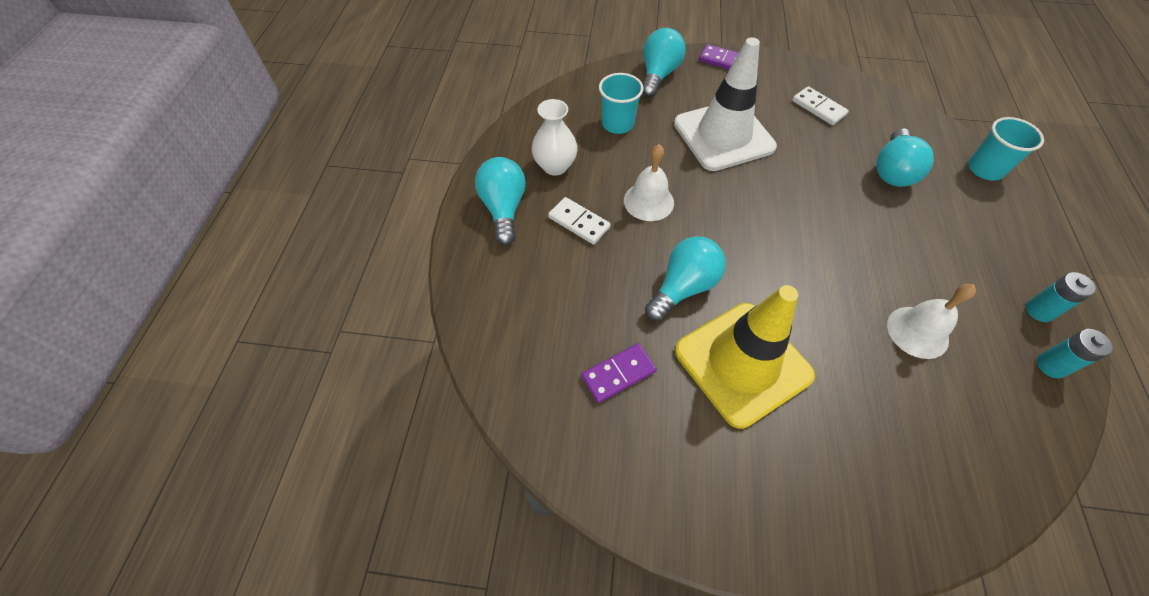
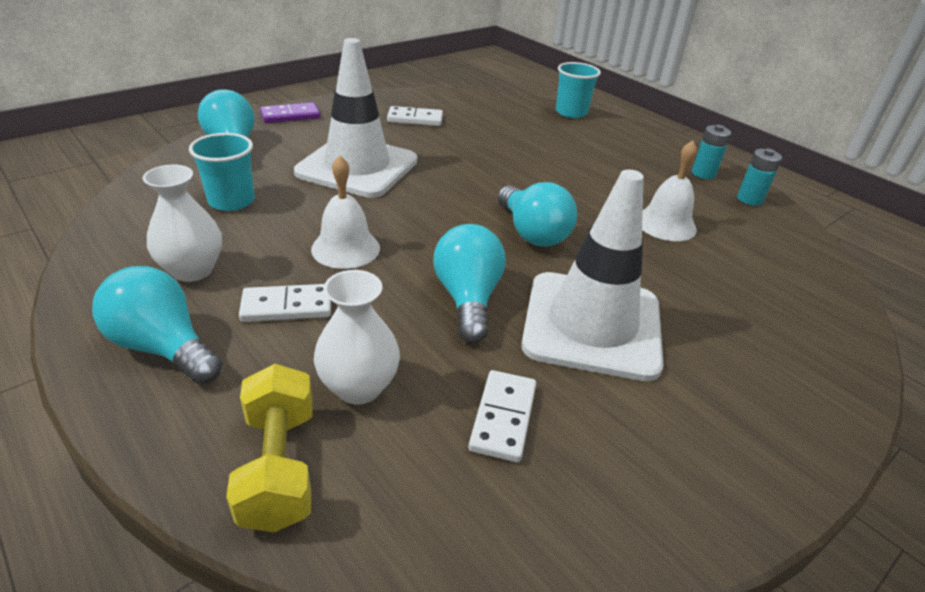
camera: 50 degrees left, 20 degrees down
purple domino [581,343,657,403] -> white domino [468,370,536,462]
yellow traffic cone [675,285,815,429] -> white traffic cone [521,169,664,381]
turquoise light bulb [876,128,934,187] -> turquoise light bulb moved to [498,182,577,247]
none -> yellow dumbbell [226,364,313,533]
none -> white vase [314,270,400,405]

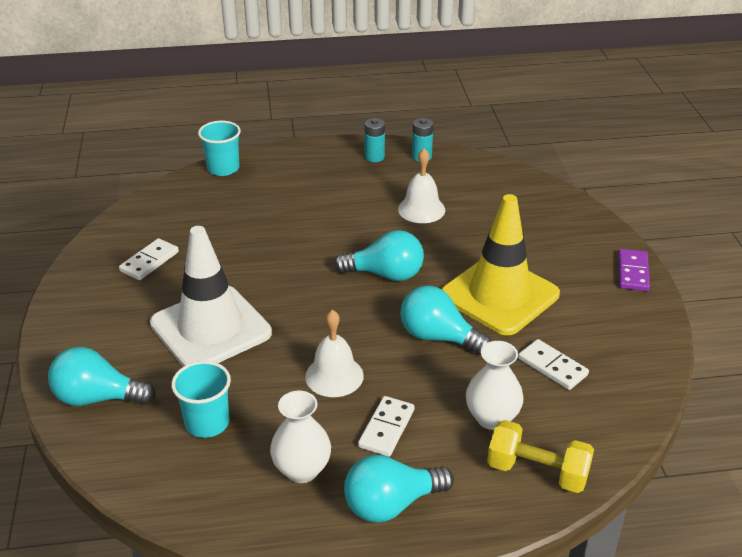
camera: 55 degrees left, 0 degrees up
purple domino [260,102,320,123] -> purple domino moved to [618,249,650,291]
white traffic cone [521,169,664,381] -> yellow traffic cone [441,194,560,336]

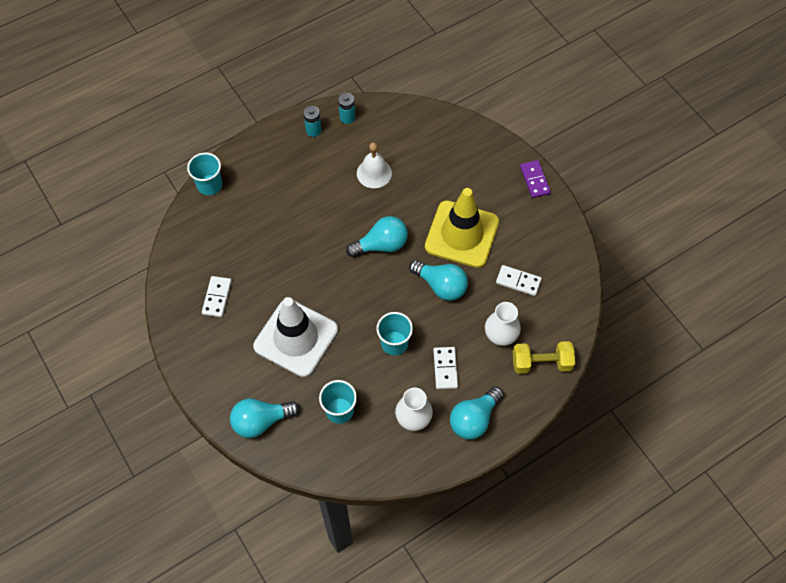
camera: 25 degrees left, 25 degrees up
white bell [305,310,364,397] -> turquoise cup [376,312,413,355]
turquoise light bulb [400,286,491,355] -> turquoise light bulb turned 150 degrees counterclockwise [409,260,468,301]

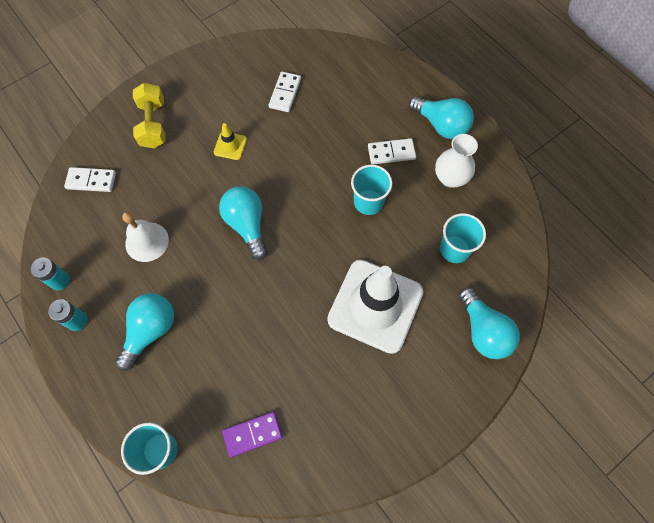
camera: 95 degrees left, 5 degrees up
white domino [202,276,232,317] -> white domino moved to [64,167,116,192]
turquoise light bulb [409,260,468,301] -> turquoise light bulb moved to [115,293,174,371]
yellow traffic cone [425,188,499,268] -> yellow traffic cone [214,123,247,160], size x0.40
white vase [485,302,521,346] -> none
yellow dumbbell [513,341,575,374] -> yellow dumbbell moved to [133,83,166,148]
purple domino [520,160,551,198] -> purple domino moved to [222,412,283,457]

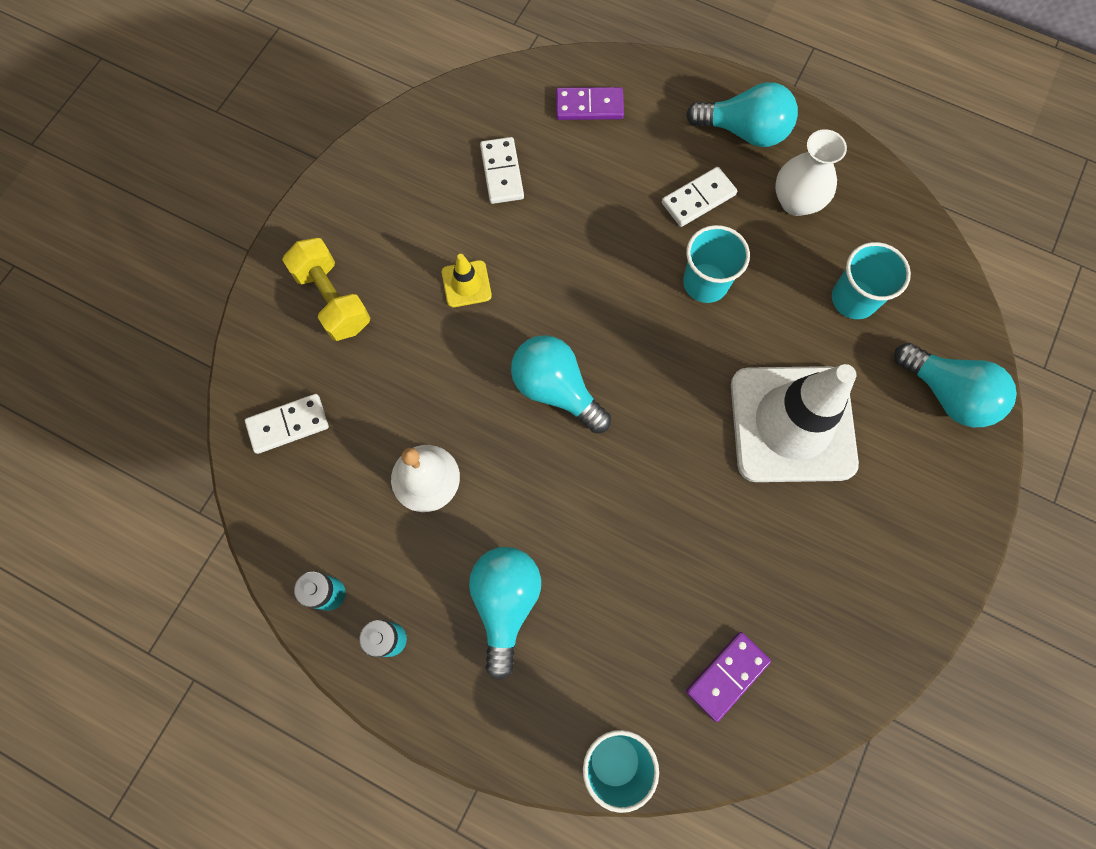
camera: 25 degrees left, 5 degrees up
none -> purple domino [556,87,624,120]

